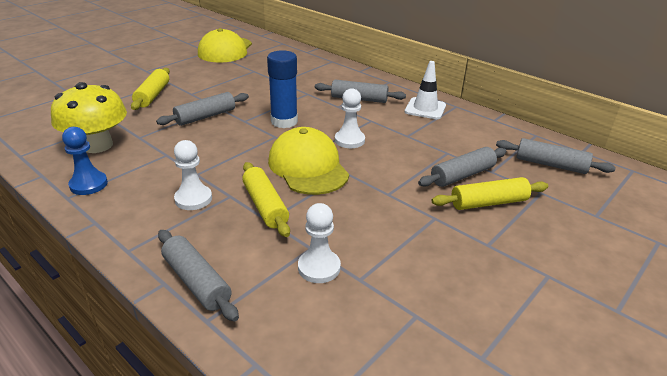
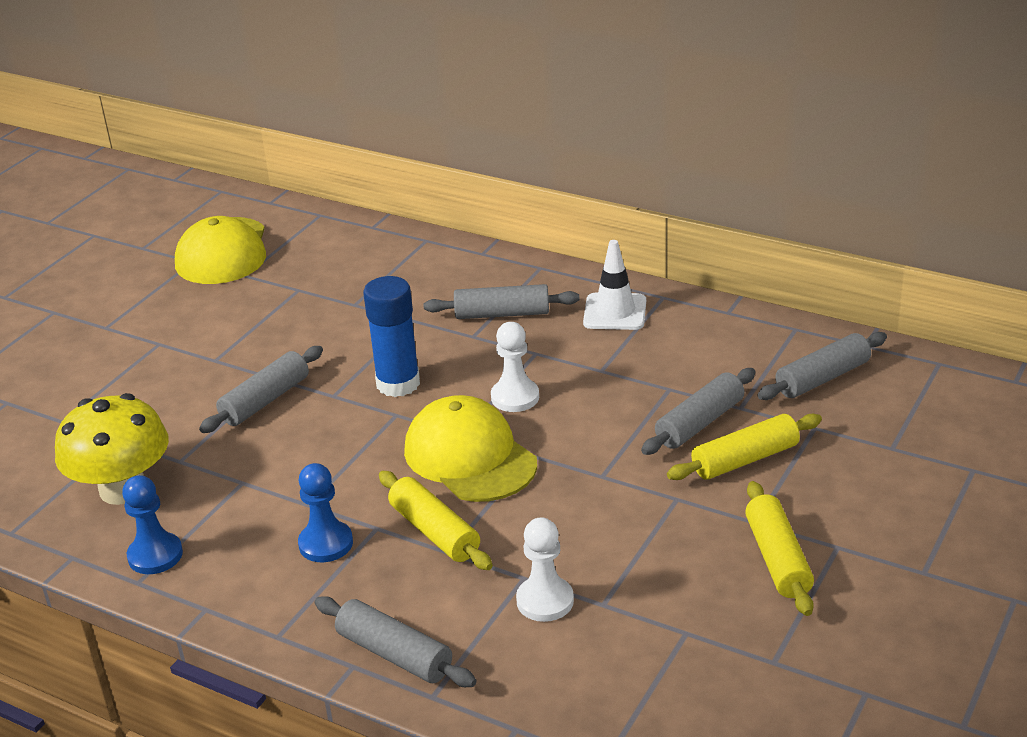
camera: 10 degrees left, 0 degrees up
yellow rolling pin [131,68,170,110] -> yellow rolling pin moved to [745,481,814,616]
white pawn [174,140,212,210] -> blue pawn [298,463,353,562]
grey rolling pin [496,138,616,174] -> grey rolling pin turned 45 degrees counterclockwise [757,332,887,400]

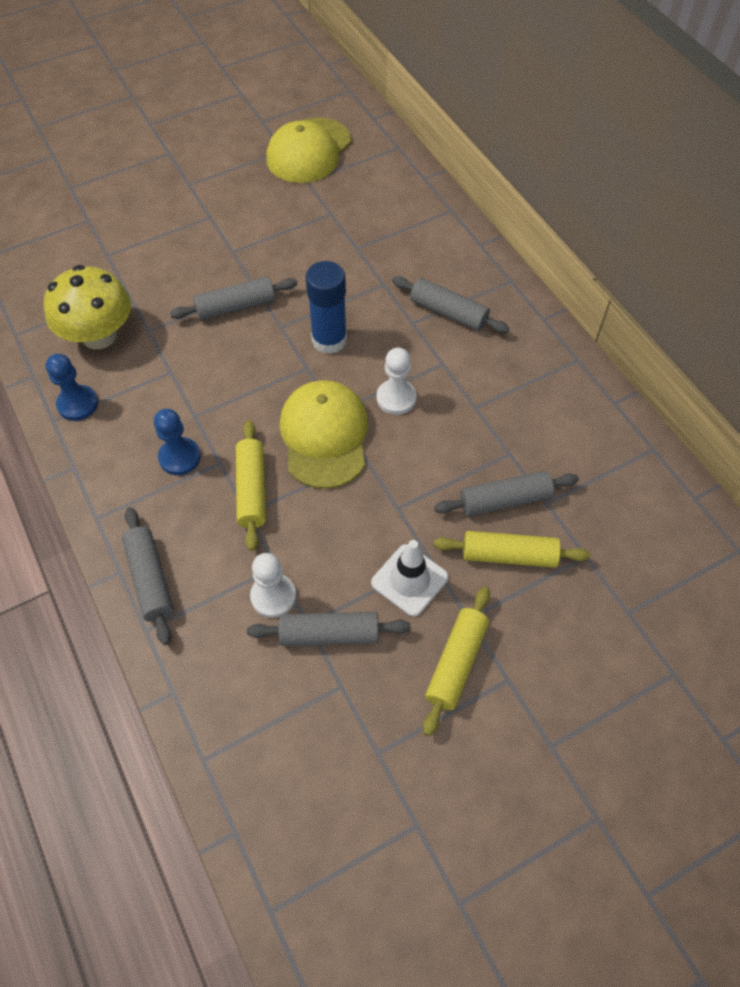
camera: 30 degrees right, 25 degrees up
white traffic cone [583,240,646,330] -> white traffic cone moved to [371,540,449,617]
grey rolling pin [757,332,887,400] -> grey rolling pin moved to [247,612,411,646]

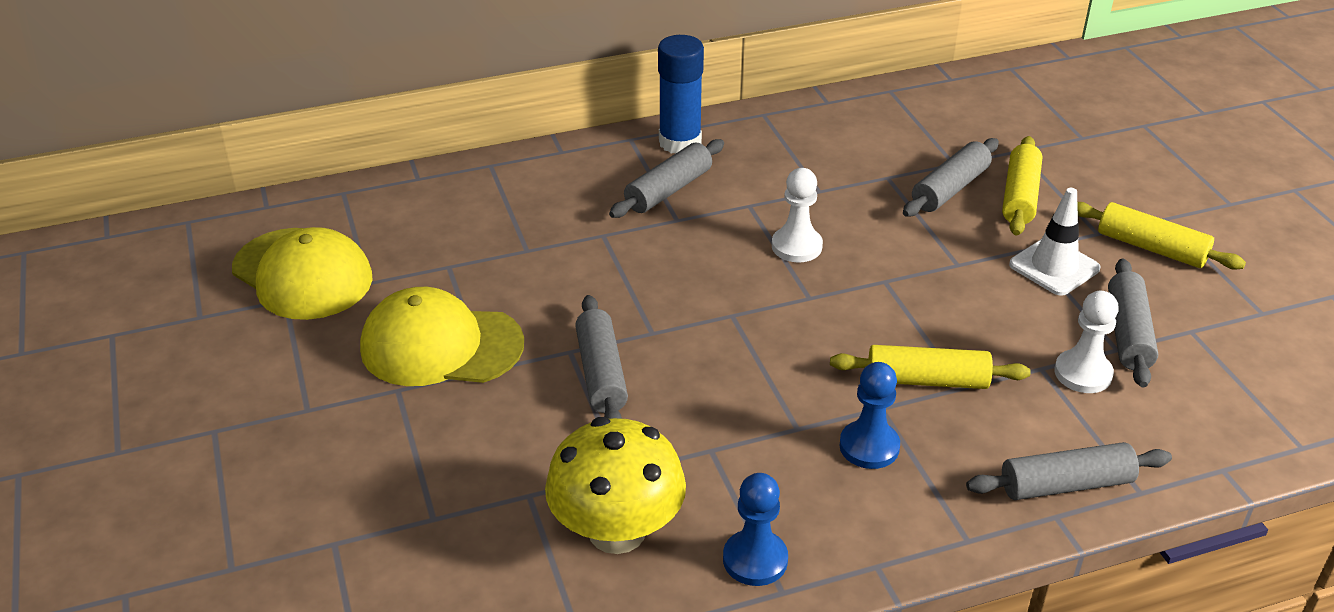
camera: 80 degrees left, 20 degrees down
yellow cap [280,380,368,489] -> yellow cap moved to [360,287,524,386]
blue glue stick [305,261,347,354] -> blue glue stick moved to [658,35,704,153]
grey rolling pin [434,471,579,516] -> grey rolling pin turned 45 degrees clockwise [903,138,999,217]

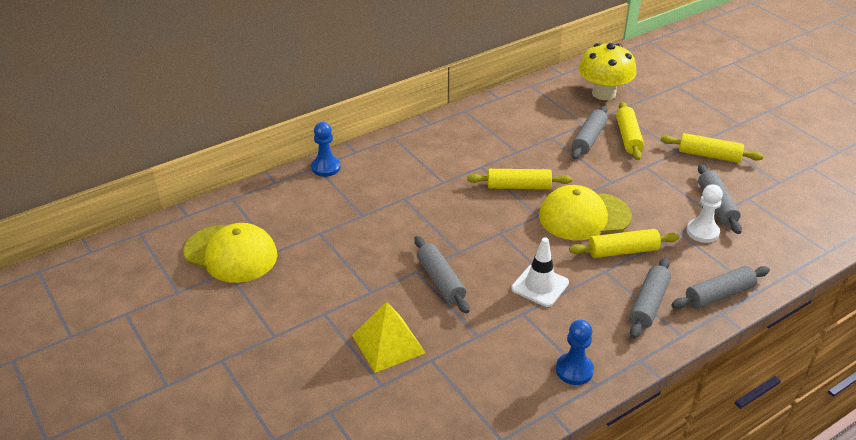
camera: 15 degrees left, 0 degrees up
yellow cap [360,287,524,386] -> yellow cap moved to [539,185,632,240]
yellow mushroom [545,417,686,554] -> yellow mushroom moved to [579,43,637,100]
grey rolling pin [609,139,724,218] -> grey rolling pin moved to [629,258,671,339]
blue glue stick [658,35,704,153] -> none
white pawn [772,168,823,262] -> yellow rolling pin [467,169,572,189]
blue pawn [839,362,900,469] -> blue pawn moved to [311,122,341,177]
white traffic cone [1009,188,1100,296] -> white traffic cone moved to [511,237,569,307]
none -> yellow pyramid [352,302,426,373]

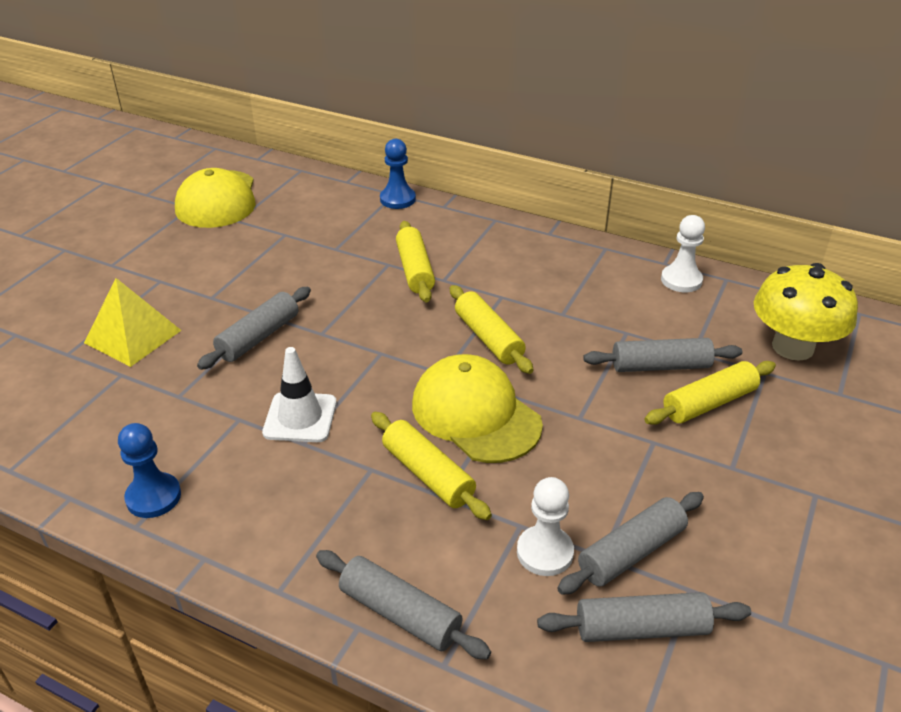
camera: 60 degrees right, 0 degrees up
grey rolling pin [629,258,671,339] -> grey rolling pin moved to [537,592,751,642]
yellow rolling pin [660,133,764,163] -> yellow rolling pin moved to [396,221,435,302]
none -> white pawn [661,215,705,292]

